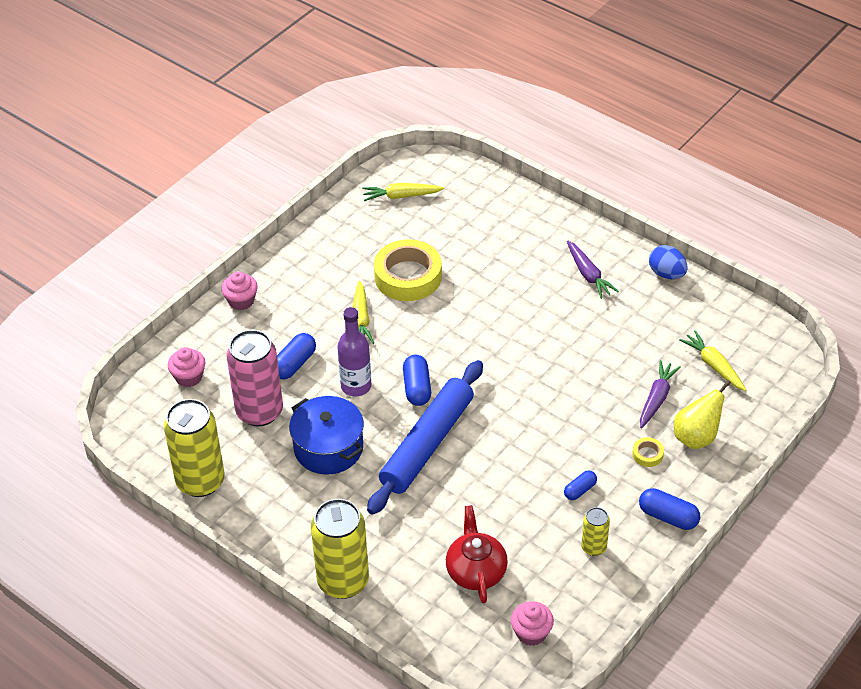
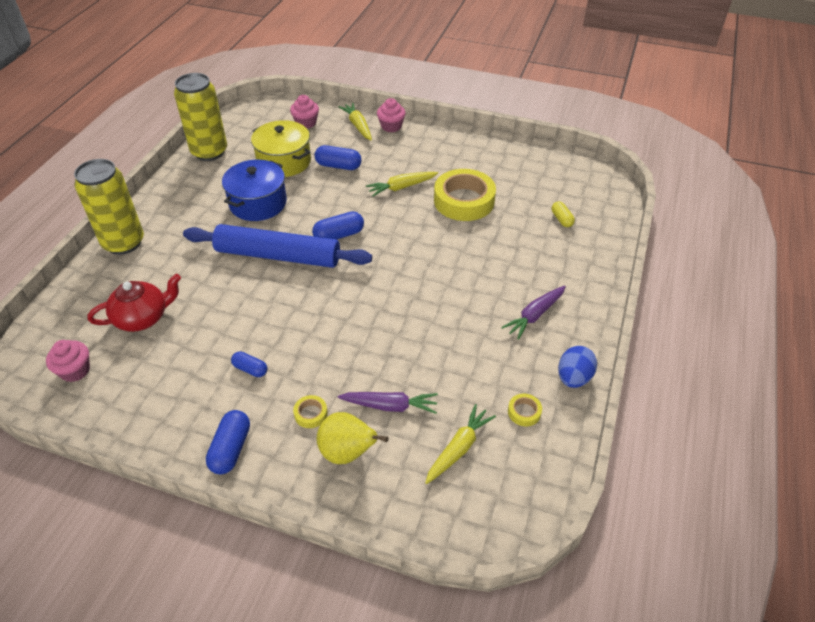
camera: 70 degrees right, 0 degrees up
pink can [226,330,283,427] -> yellow pot [251,120,311,177]
purple bottle [337,307,371,396] -> none
yellow carrot [362,183,444,201] -> yellow carrot moved to [338,103,372,141]
yellow can [581,507,610,556] -> none
none -> yellow tape [508,393,542,426]
none -> yellow capsule [552,201,575,227]

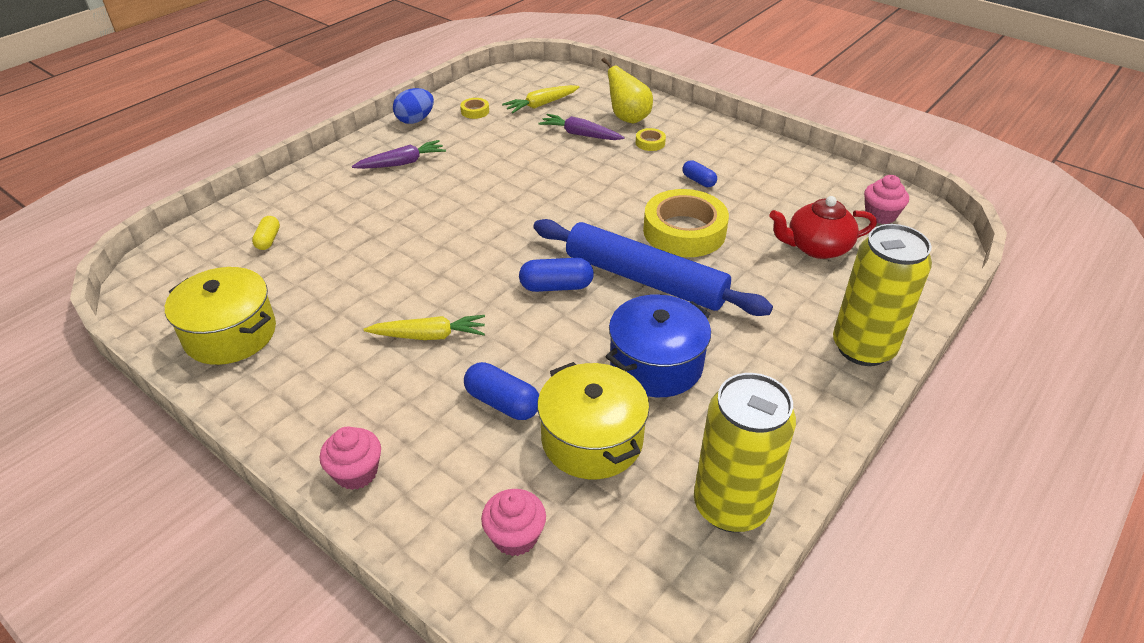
camera: 160 degrees left, 5 degrees down
blue capsule [206,410,250,475] -> none
yellow carrot [338,103,372,141] -> none
yellow tape [434,169,496,221] -> yellow tape moved to [643,189,729,257]
none -> yellow pot [165,267,276,365]

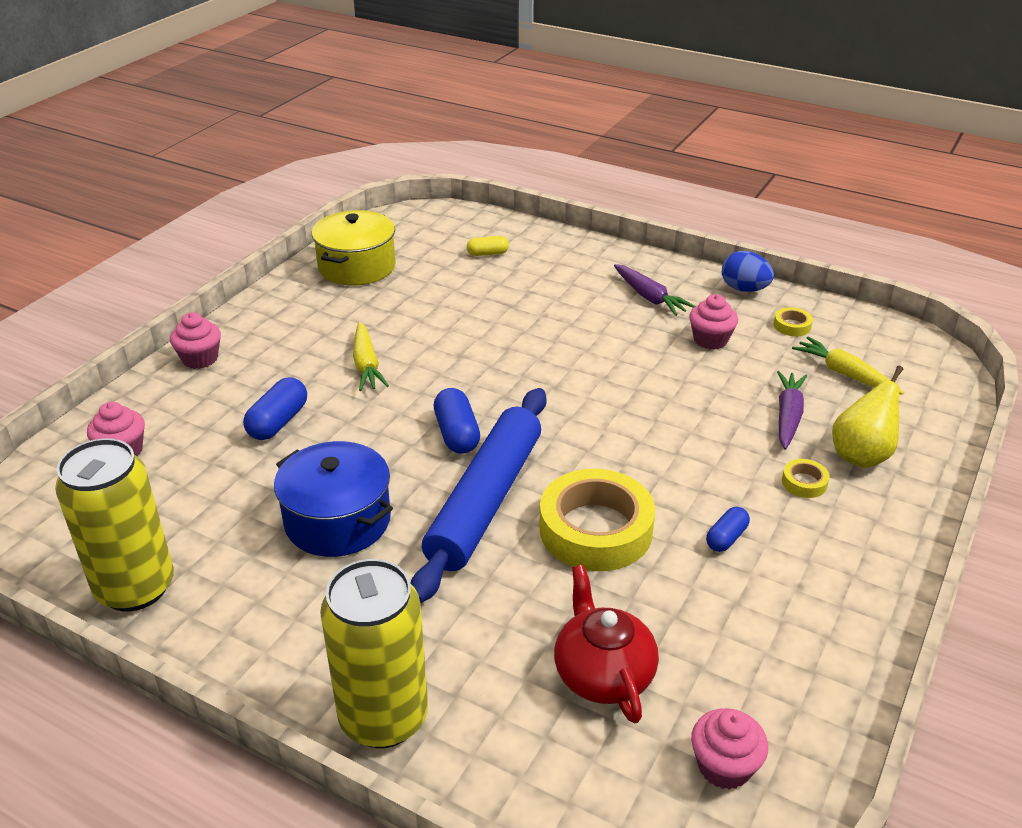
camera: 80 degrees right, 5 degrees down
yellow pot [537,362,649,479] -> none
none -> pink cupcake [689,294,738,350]

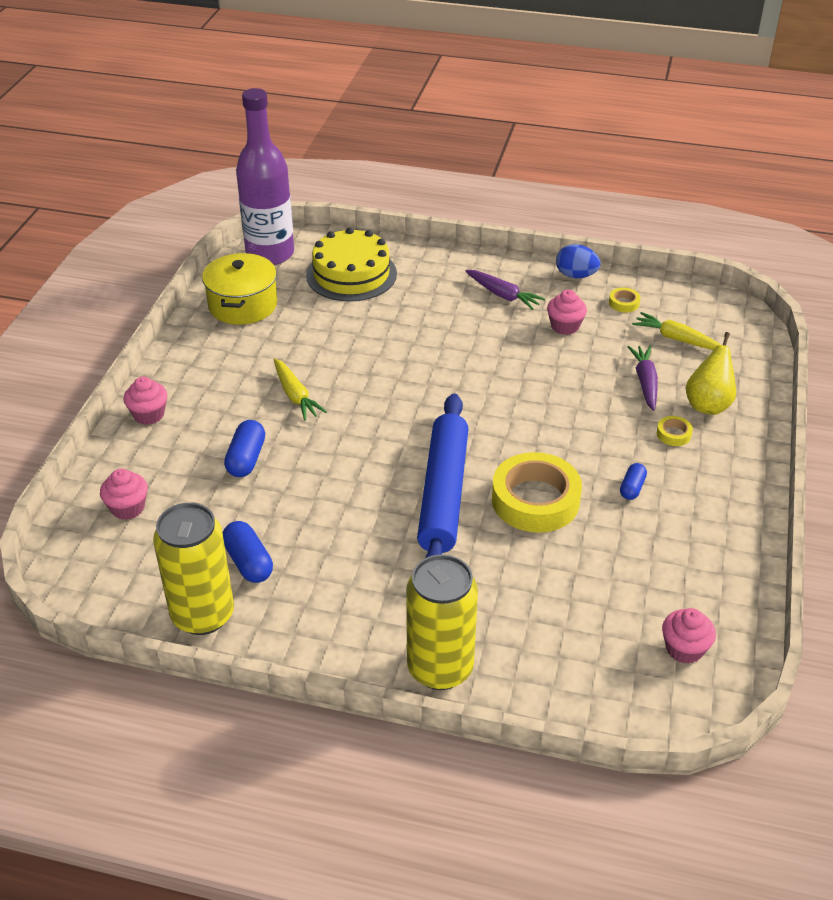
camera: 15 degrees left, 5 degrees up
blue pot [274,441,393,557] -> none
blue capsule [434,388,480,454] -> blue capsule moved to [223,521,273,583]
yellow capsule [467,236,509,256] -> yellow cake [306,227,397,302]
red teapot [554,565,659,723] -> none
none -> purple bottle [236,88,294,265]

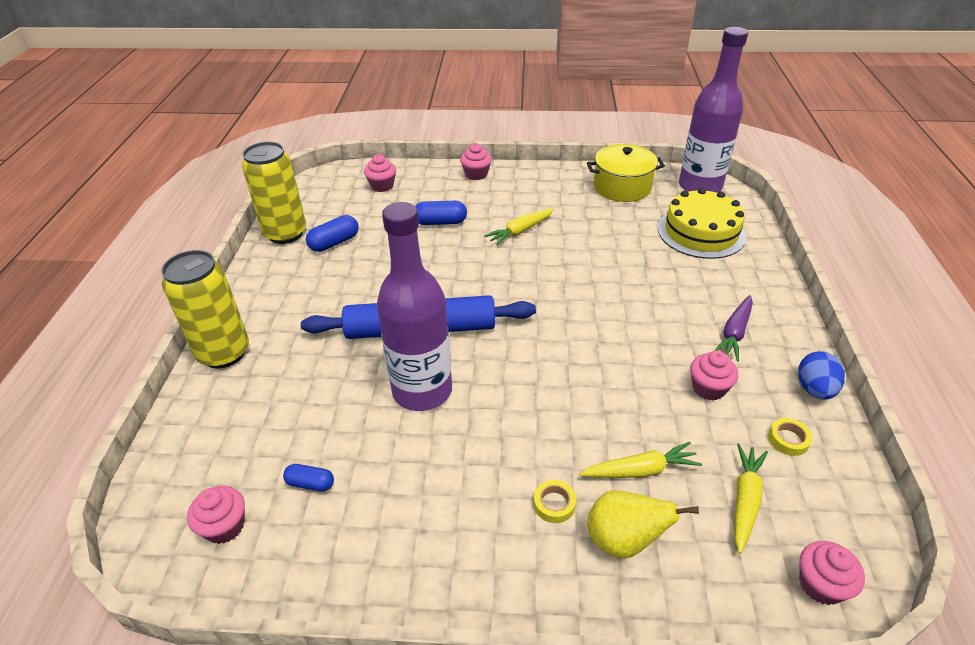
camera: 80 degrees right, 0 degrees up
yellow tape [492,452,582,533] -> purple bottle [377,202,452,411]
blue capsule [620,463,647,500] -> blue capsule moved to [283,464,334,492]
purple carrot [628,346,658,411] -> yellow carrot [579,442,702,478]
none -> pink cupcake [799,541,865,605]

